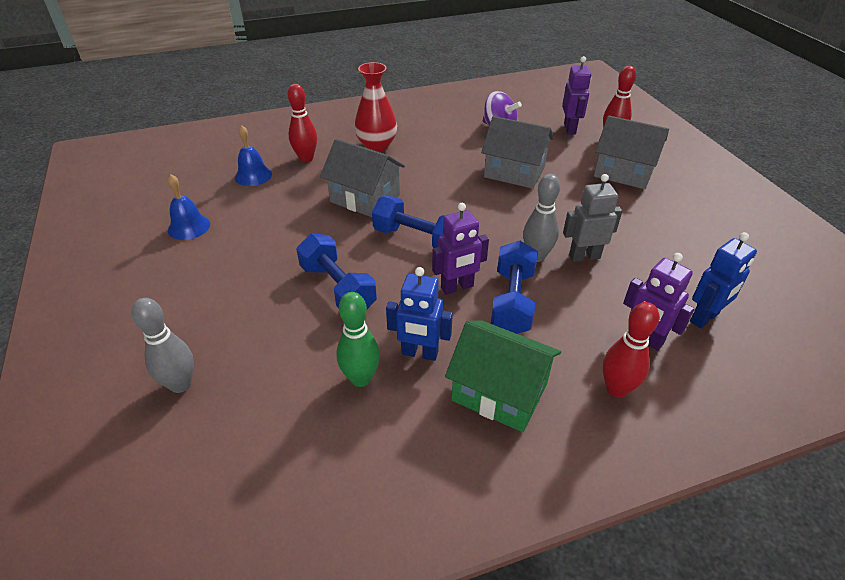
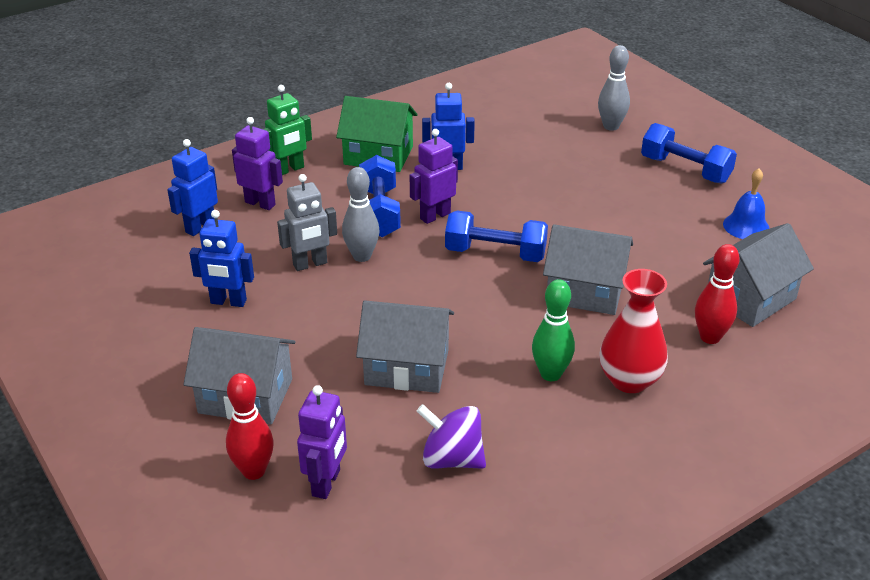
camera: 165 degrees right, 5 degrees down
blue bell [235,125,272,186] -> grey house [703,223,814,327]
blue dumbbell [296,233,377,309] -> blue dumbbell moved to [641,123,737,184]
green bowling pin [337,292,380,387] -> green bowling pin moved to [532,279,575,381]
purple robot [562,56,591,135] -> purple robot turned 150 degrees counterclockwise [297,385,347,499]
red bowling pin [603,302,660,397] -> green robot [263,85,312,175]
none -> blue robot [189,210,254,307]

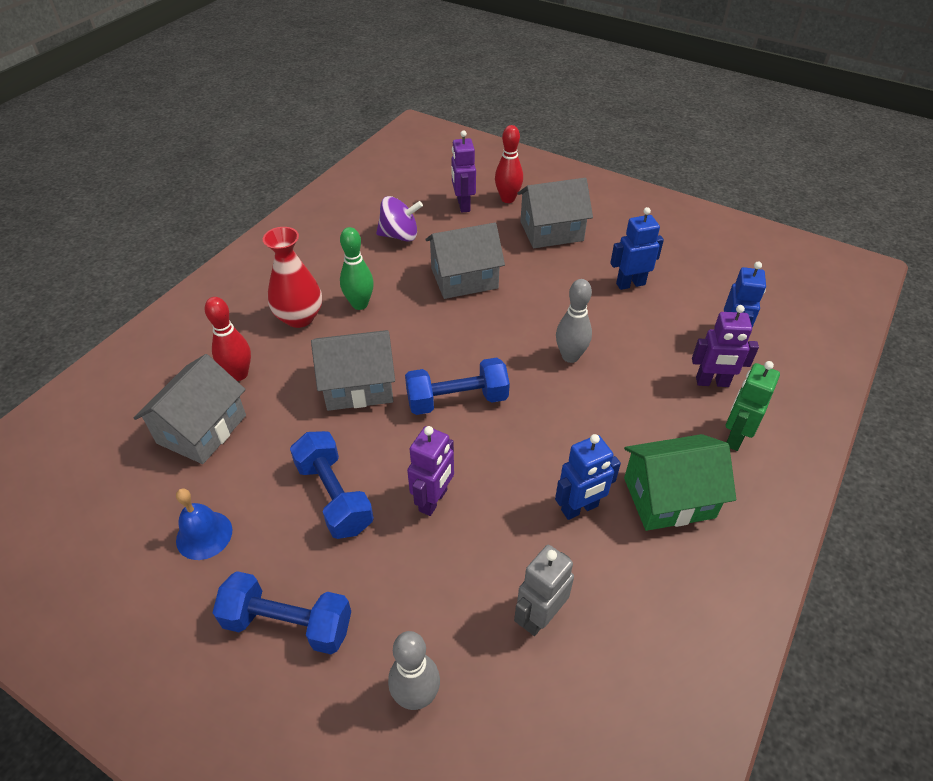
camera: 155 degrees right, 10 degrees up
grey robot [277,174,337,271] -> grey robot moved to [514,545,574,636]
blue dumbbell [359,155,401,237] -> blue dumbbell moved to [290,431,374,539]
purple robot [409,129,458,224] -> purple robot moved to [407,426,454,516]

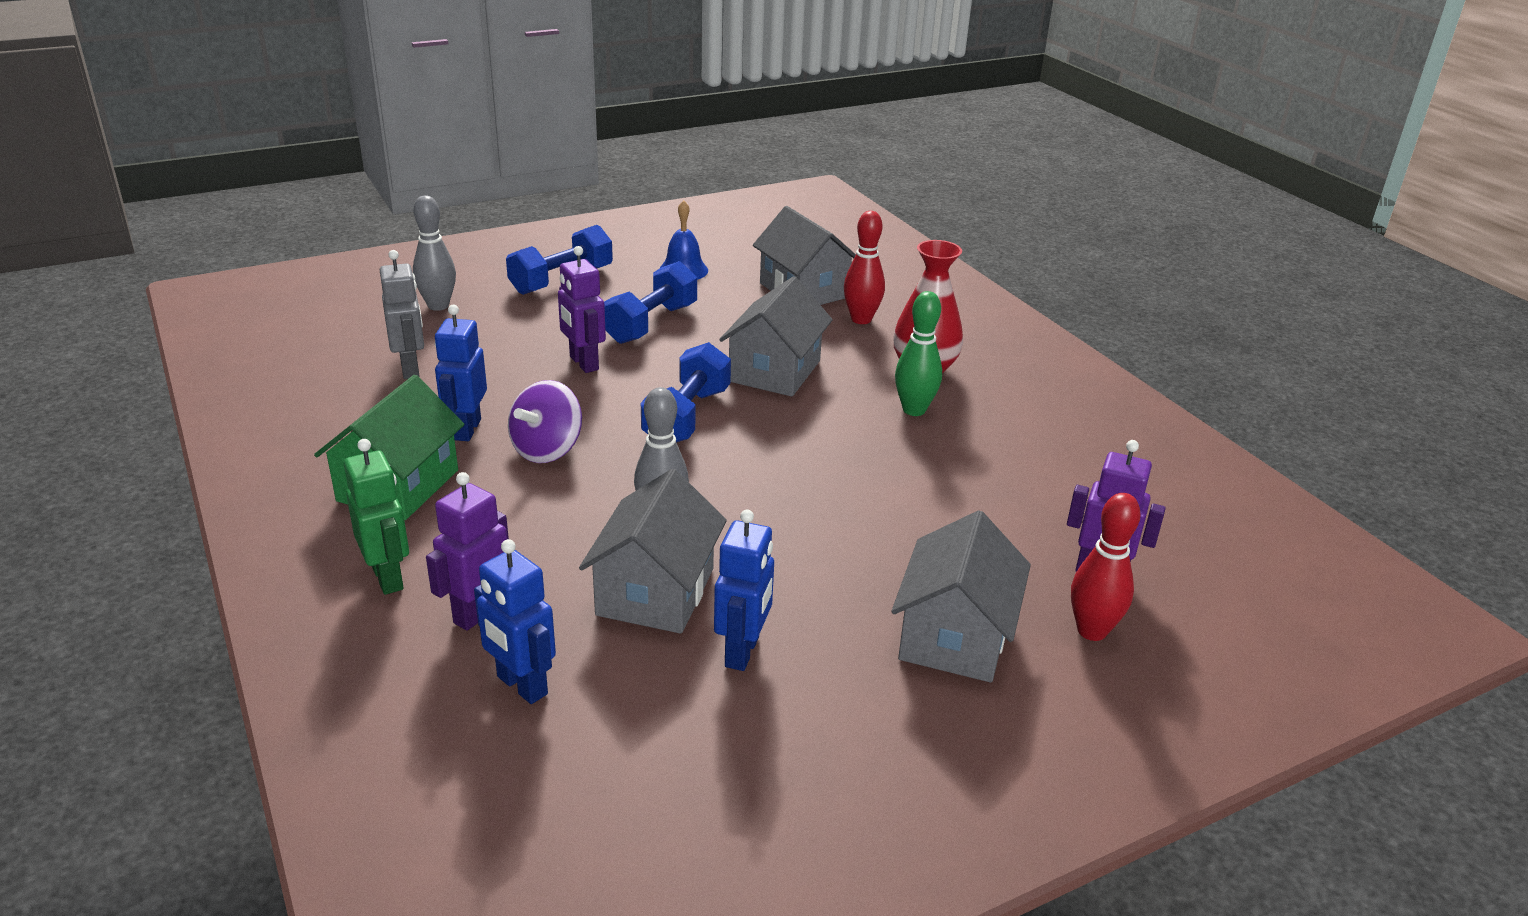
camera: 120 degrees right, 15 degrees down
blue dumbbell [290,431,374,539] -> blue dumbbell turned 60 degrees counterclockwise [604,261,697,344]
purple spinning top [376,196,423,242] -> purple spinning top moved to [508,380,582,463]
grey house [425,223,505,299] -> grey house moved to [579,469,727,634]

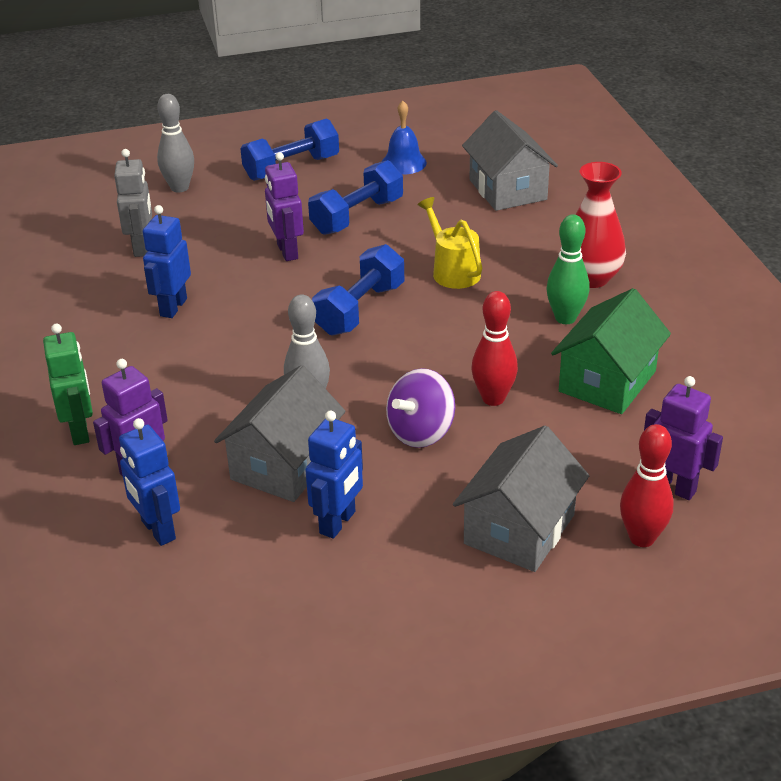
camera: 15 degrees right, 5 degrees up
green house [314,375,464,520] -> green house moved to [551,288,671,414]
purple spinning top [508,380,582,463] -> purple spinning top moved to [386,368,455,448]
grey house [719,276,833,397] -> yellow watering can [417,197,482,289]
red bowling pin [844,211,885,324] -> red bowling pin moved to [471,291,518,406]

